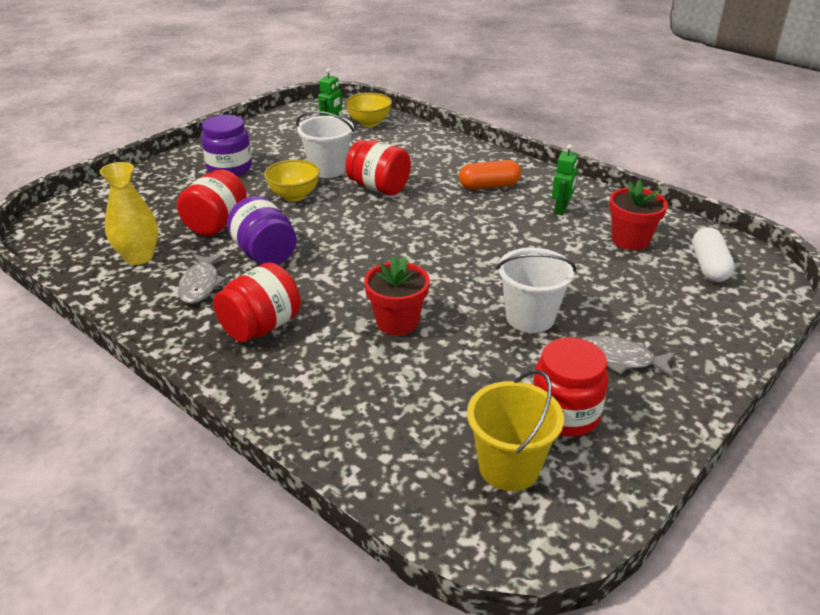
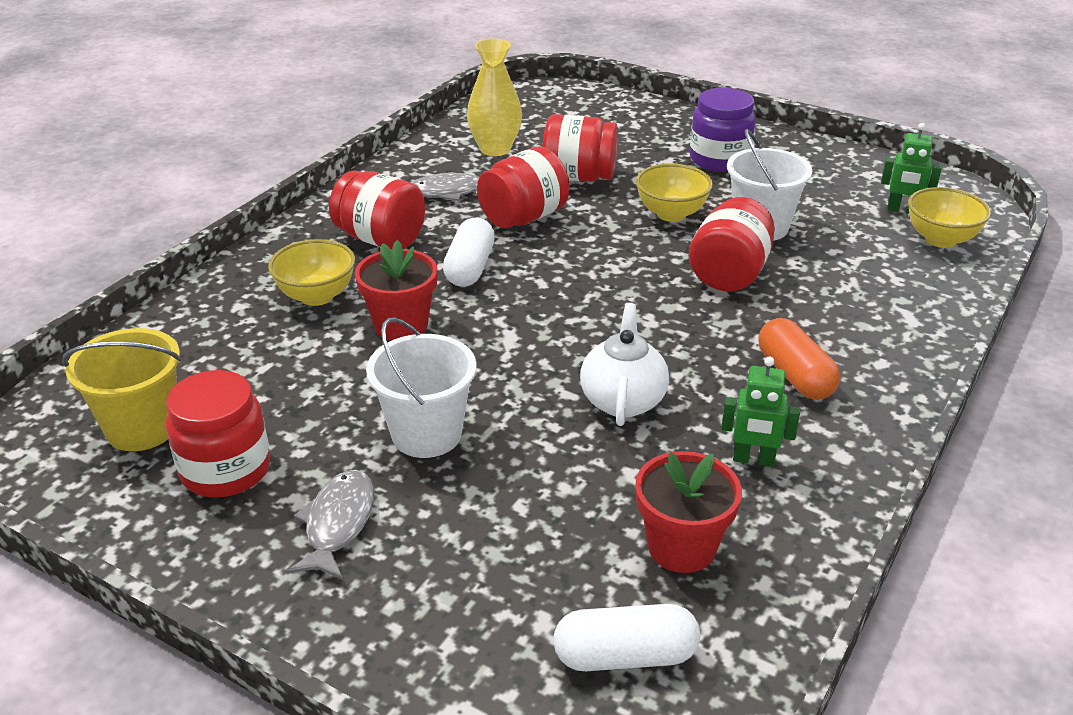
camera: 80 degrees right, 0 degrees up
purple jar [227,196,297,265] -> red jar [477,147,570,228]
none -> yellow bowl [268,239,355,306]
none -> white capsule [443,217,495,287]
none -> white teapot [580,303,669,426]

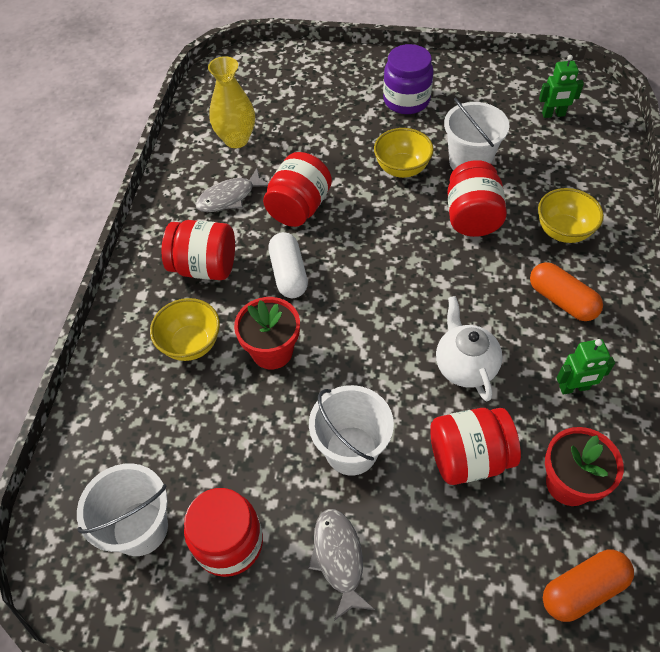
camera: 20 degrees left, 20 degrees up
yellow bucket [62,328,182,451] -> white bucket [77,463,168,556]
red jar [542,114,618,182] -> red jar moved to [430,408,521,485]
white capsule [553,604,700,671] -> orange capsule [543,550,634,622]
yellow bowl [908,187,991,248] -> yellow bowl moved to [538,188,604,243]

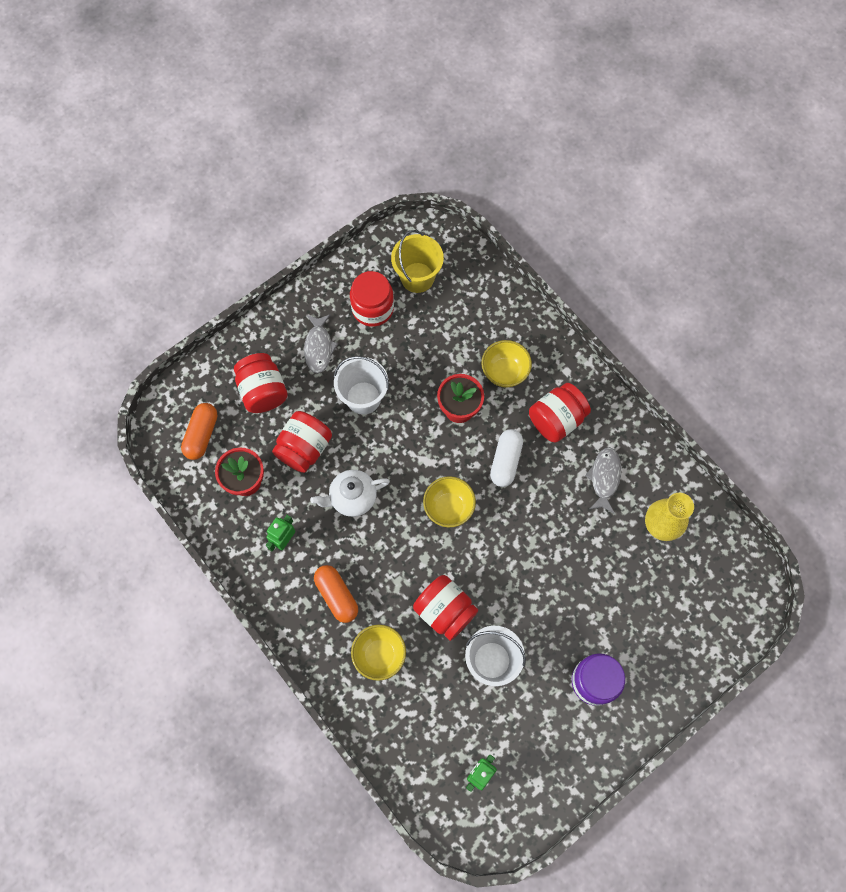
camera: 130 degrees right, 15 degrees up
white bucket [77,463,168,556] -> yellow bucket [391,230,444,293]
red jar [263,152,332,227] -> red jar moved to [234,353,288,413]
white capsule [269,232,308,298] -> white capsule turned 75 degrees clockwise [490,429,523,487]
grey fish [308,509,375,621] -> grey fish turned 60 degrees clockwise [304,314,338,374]
yellow bowl [374,128,434,178] -> yellow bowl moved to [423,476,476,527]
white teapot [436,296,502,401] -> white teapot turned 135 degrees clockwise [310,470,390,517]
orange capsule [530,262,603,321] -> orange capsule turned 60 degrees clockwise [314,565,358,623]

